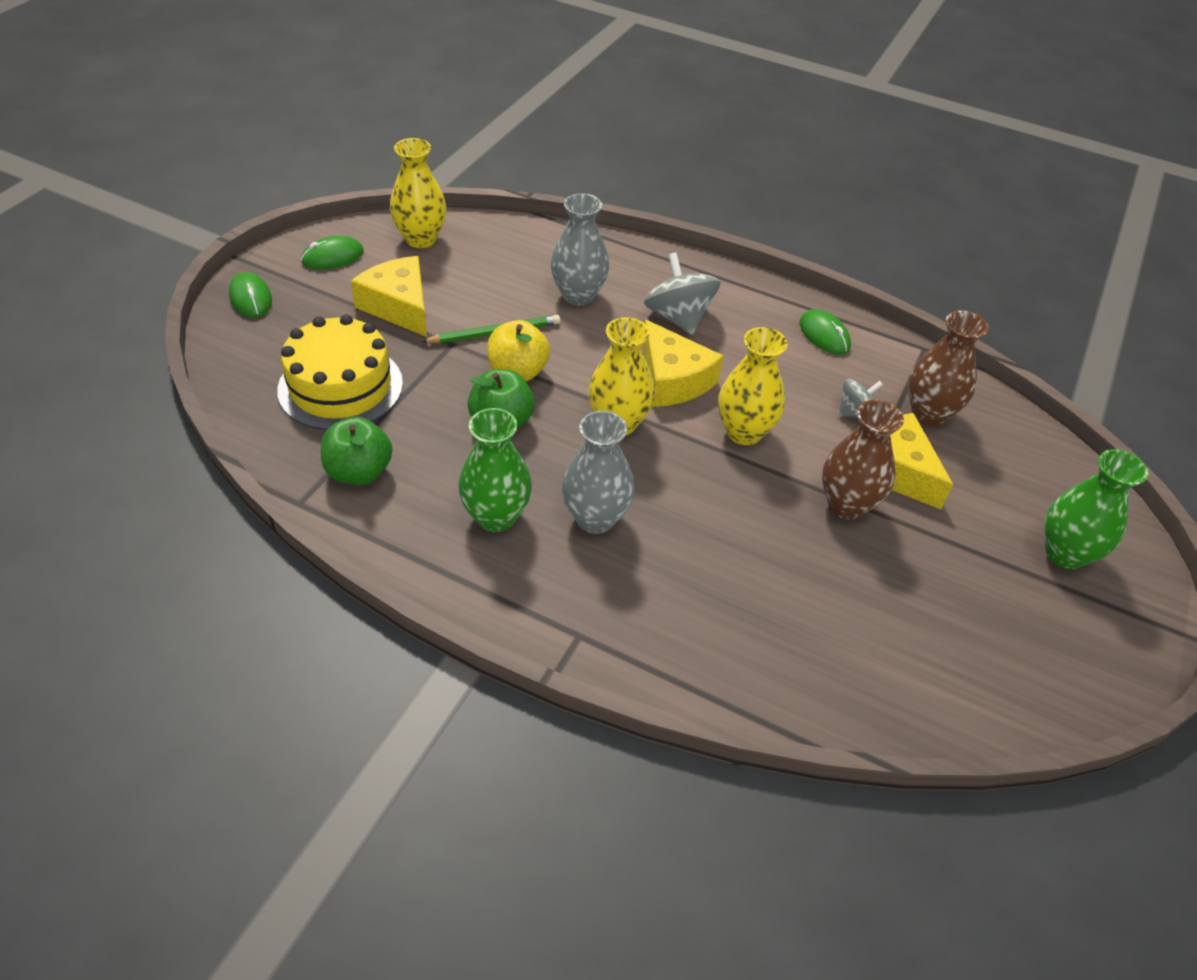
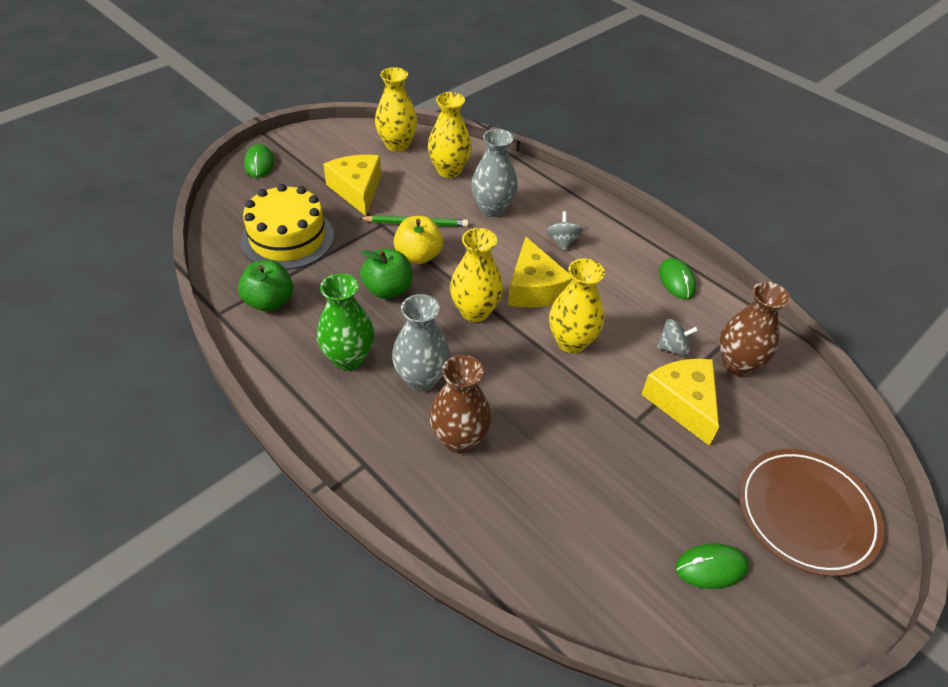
camera: 20 degrees right, 0 degrees up
green mouse [301,236,364,269] -> green mouse moved to [675,543,749,589]
grey spinning top [644,252,720,335] -> grey spinning top [546,211,583,250], size x0.59
brown vase [822,400,904,520] -> brown vase moved to [429,355,492,454]
green vase [1044,449,1148,569] -> brown plate [739,449,884,576]
none -> yellow vase [428,92,472,178]

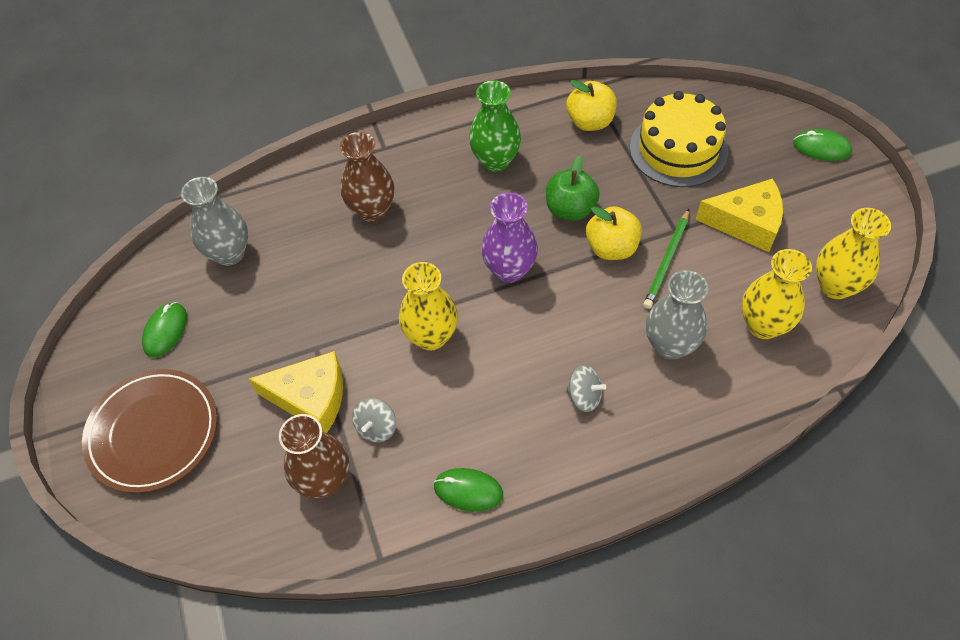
camera: 120 degrees right, 10 degrees up
green apple [238,260,293,312] -> yellow apple [566,80,617,131]
grey vase [392,294,450,392] -> grey vase moved to [181,177,248,266]
yellow vase [450,228,503,322] -> purple vase [481,192,538,283]
yellow cheese [508,237,572,307] -> none

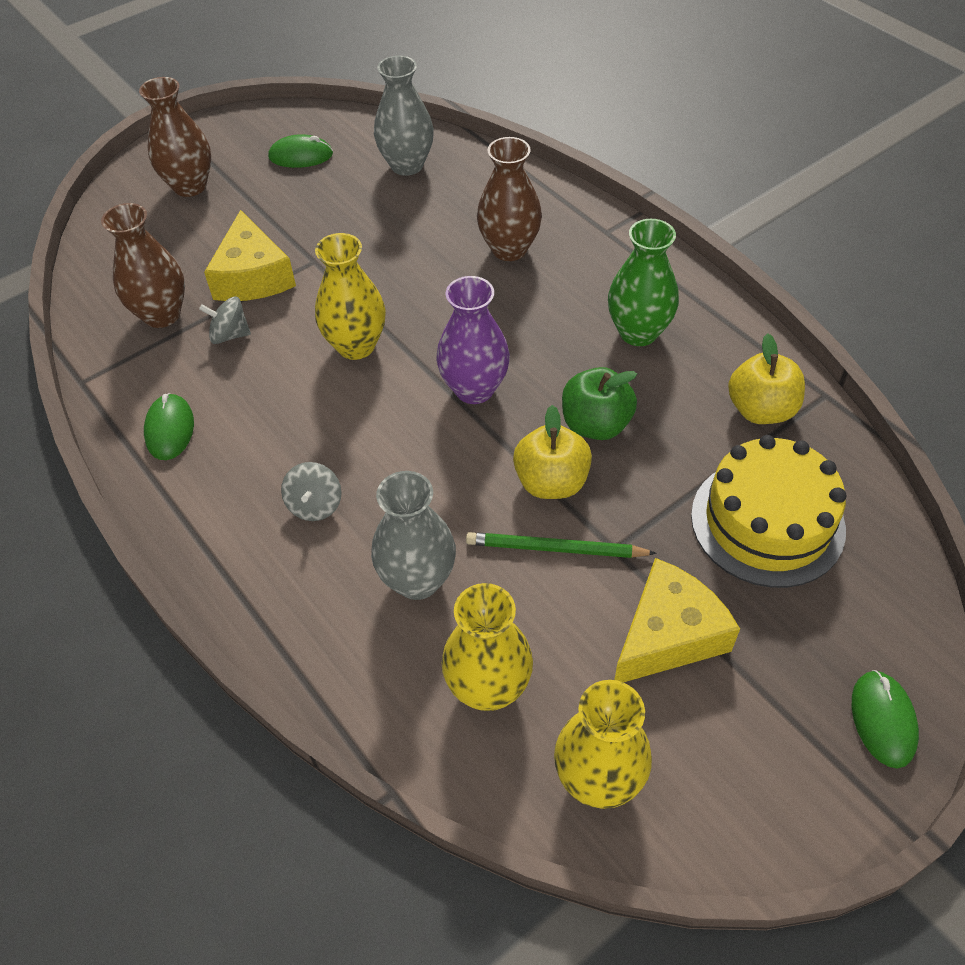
camera: 70 degrees right, 5 degrees down
brown plate [82,369,217,493] -> brown vase [139,77,211,197]
yellow cheese [696,178,783,252] -> yellow cheese turned 120 degrees counterclockwise [614,558,740,682]

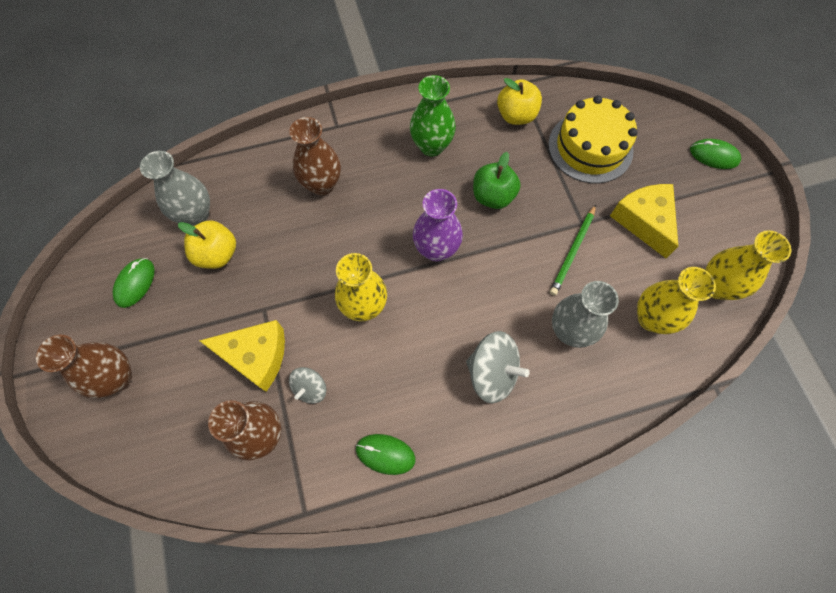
camera: 70 degrees left, 15 degrees up
grey spinning top [281,462,342,521] -> grey spinning top [466,331,530,404], size x1.71
yellow apple [513,405,592,499] -> yellow apple moved to [178,220,236,269]

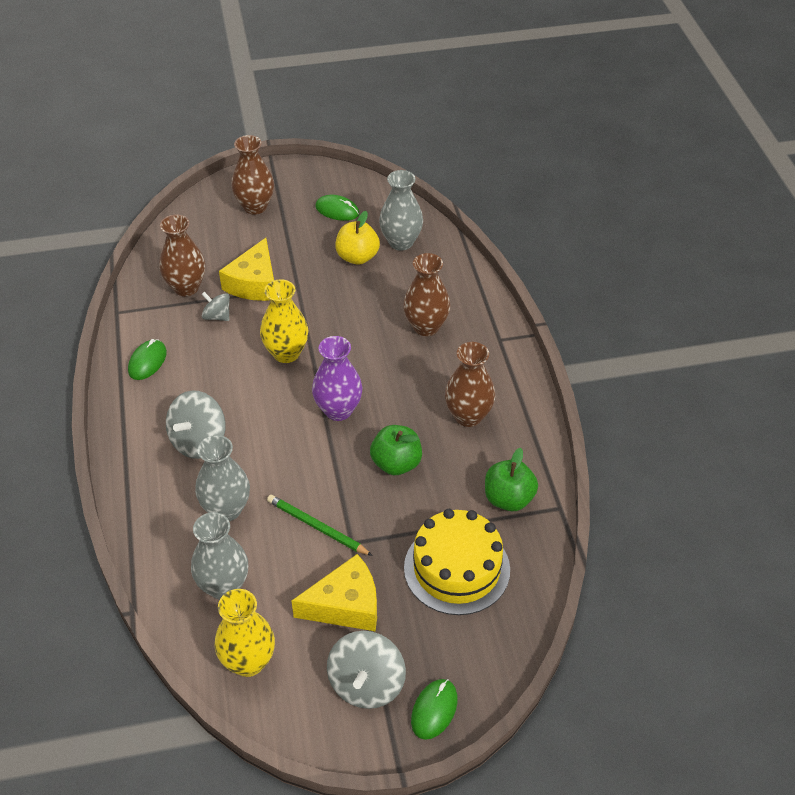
camera: 95 degrees right, 20 degrees down
green vase [410,75,456,156] -> brown vase [445,342,495,427]
yellow apple [497,78,542,125] -> green apple [485,448,538,511]
yellow vase [637,267,716,334] -> grey vase [191,512,248,600]
none -> grey spinning top [327,631,406,709]

